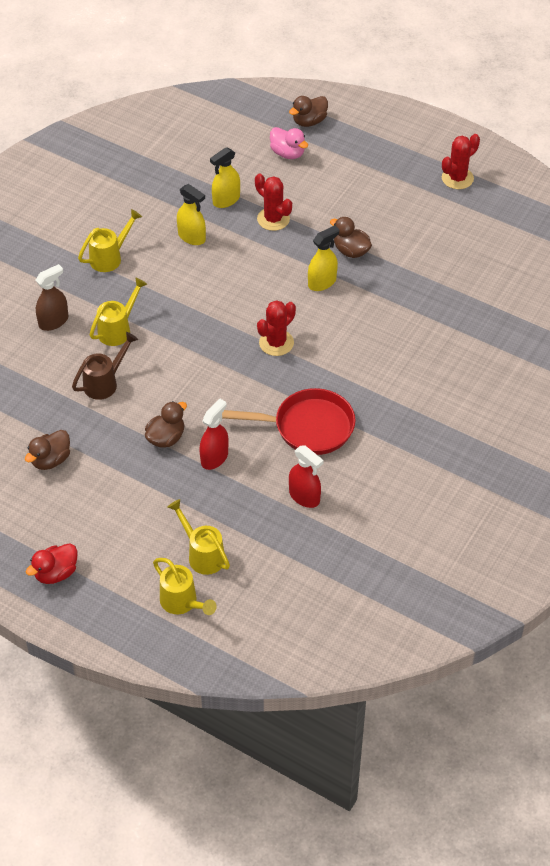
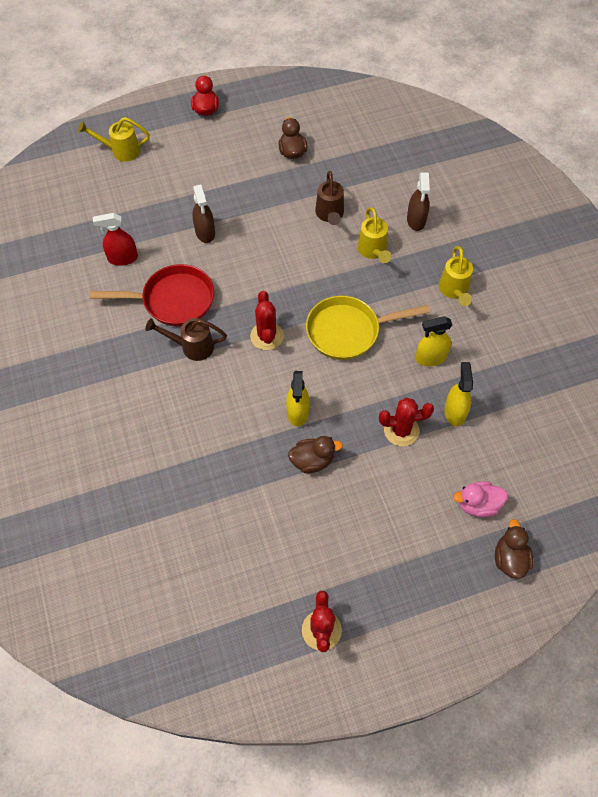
camera: 130 degrees right, 10 degrees up
brown duck [145,401,187,448] -> none
yellow watering can [168,499,230,575] -> none
red spray bottle [199,399,228,470] -> brown spray bottle [193,184,215,243]
red pan [222,388,356,455] -> red pan turned 135 degrees counterclockwise [90,264,214,326]
none -> brown watering can [145,318,227,361]
none -> yellow pan [306,296,430,360]

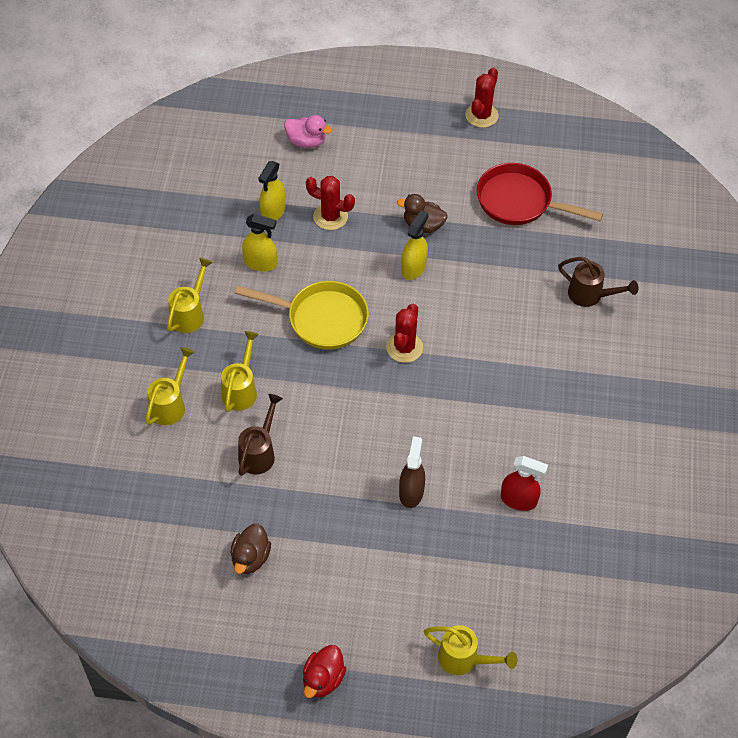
camera: 155 degrees left, 5 degrees down
red pan [90,264,214,326] -> red pan moved to [477,163,603,225]
brown watering can [145,318,227,361] -> brown watering can moved to [558,257,638,307]
brown spray bottle [407,172,430,231] -> yellow watering can [145,347,195,425]
brown duck [495,519,533,579] -> none

